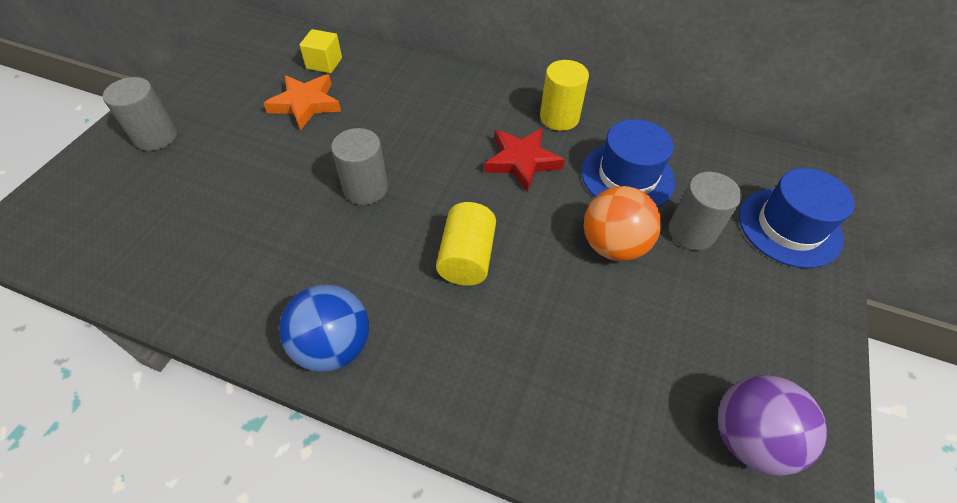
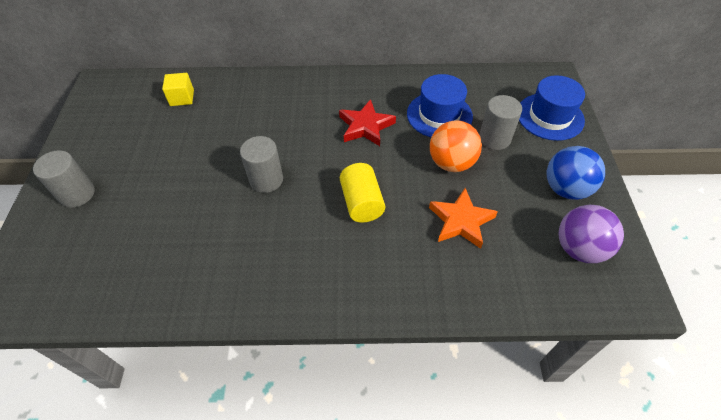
camera: 20 degrees left, 0 degrees up
orange star [263,74,341,130] -> orange star moved to [429,188,498,249]
blue ball [279,285,369,372] -> blue ball moved to [546,146,605,200]
yellow cylinder [540,60,589,131] -> none

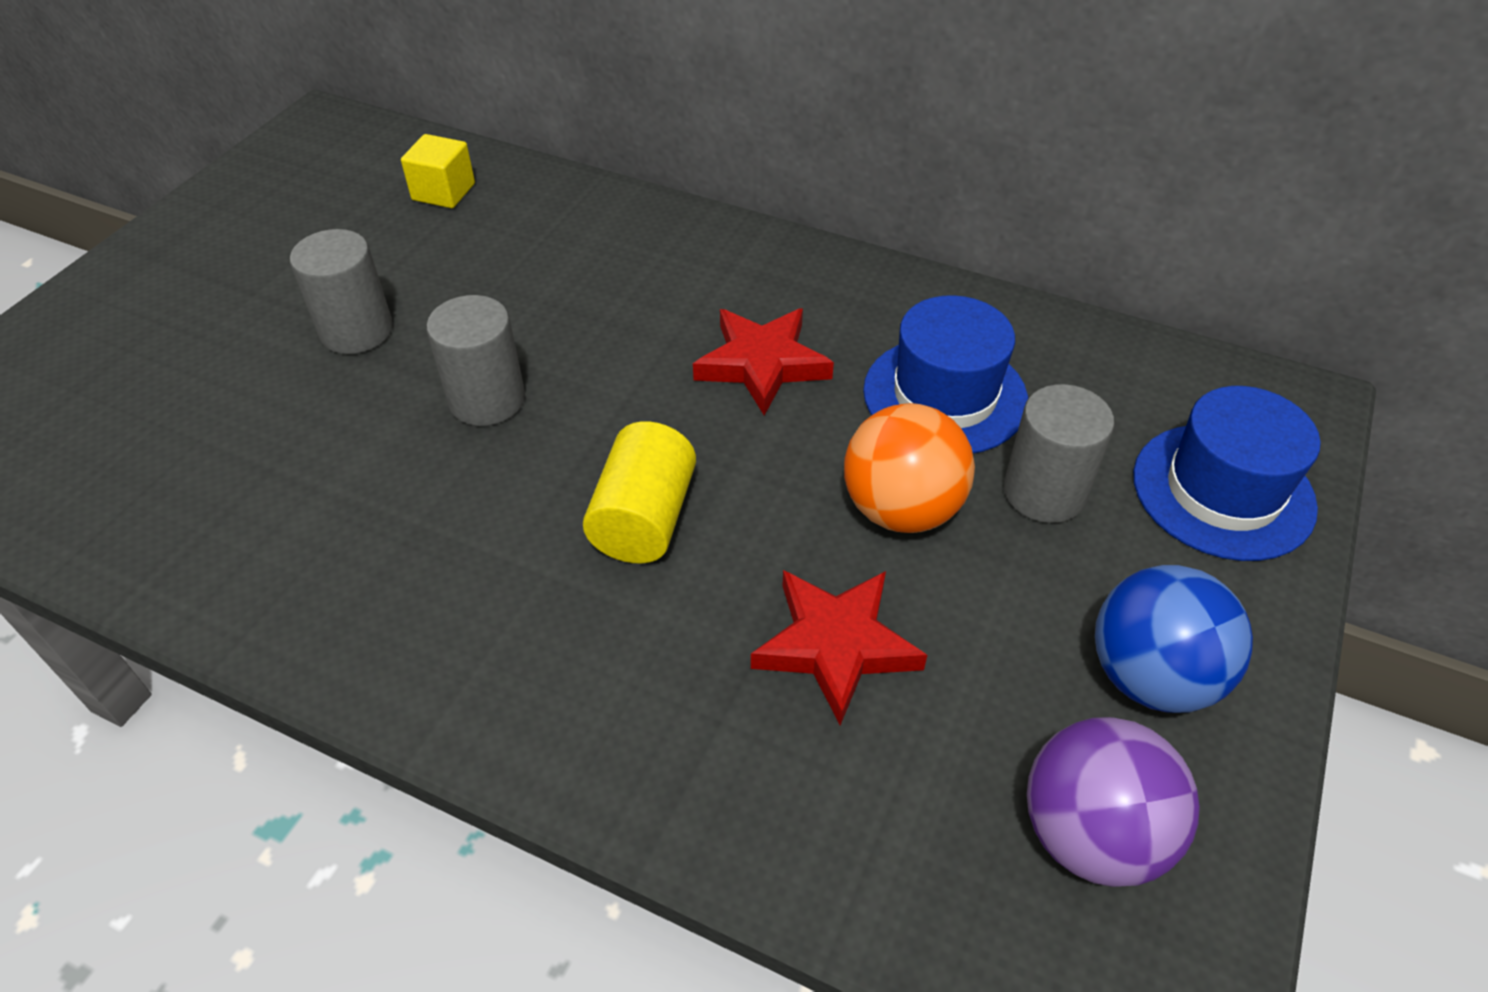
camera: 25 degrees right, 5 degrees down
grey cylinder [33,150,95,208] -> grey cylinder moved to [290,229,393,354]
orange star [429,188,498,249] -> red star [751,570,927,725]

